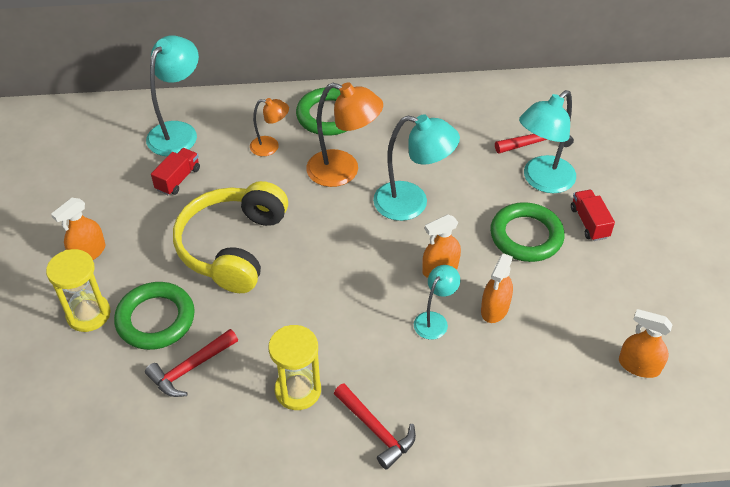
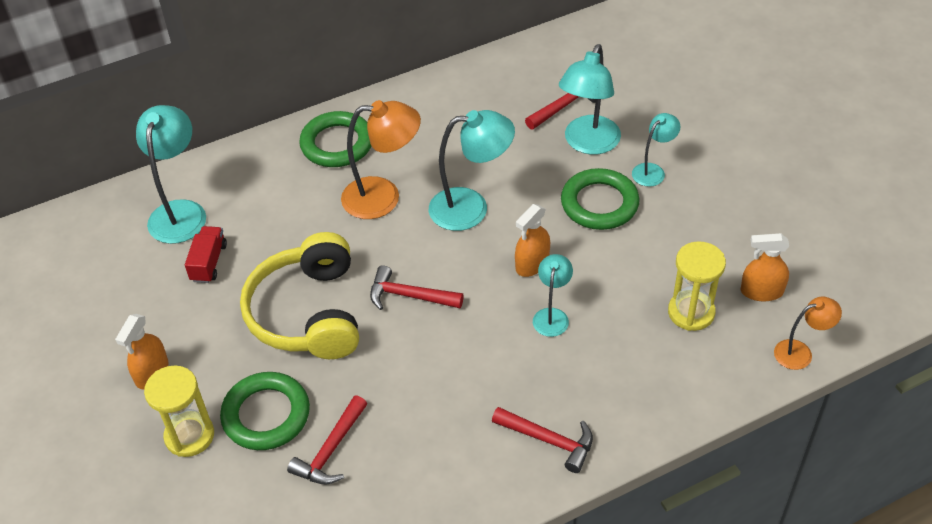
camera: 20 degrees left, 0 degrees up
orange lamp [250,98,289,156] -> orange lamp moved to [774,297,842,370]
yellow hourglass [268,325,321,410] -> yellow hourglass moved to [668,241,726,331]
orange spray bottle [481,254,513,323] -> none
red truck [571,190,615,241] -> turquoise lamp [632,113,680,187]
none -> red hammer [370,265,464,310]

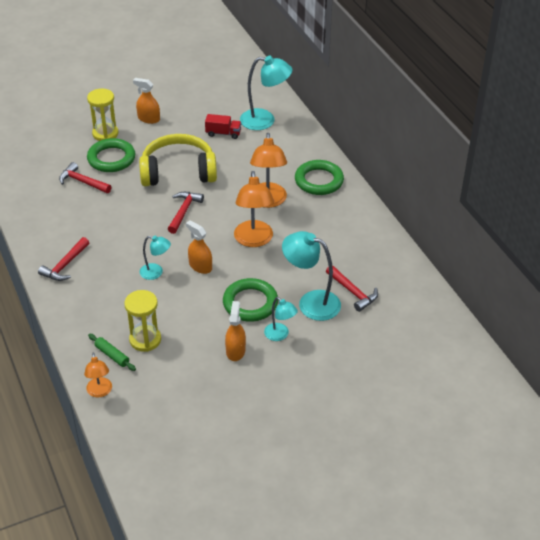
camera: 90 degrees right, 5 degrees down
turquoise lamp [429,110,515,231] -> orange lamp [234,171,274,247]
orange spray bottle [741,233,789,301] -> orange spray bottle moved to [225,301,246,361]
none -> green rolling pin [88,334,136,371]

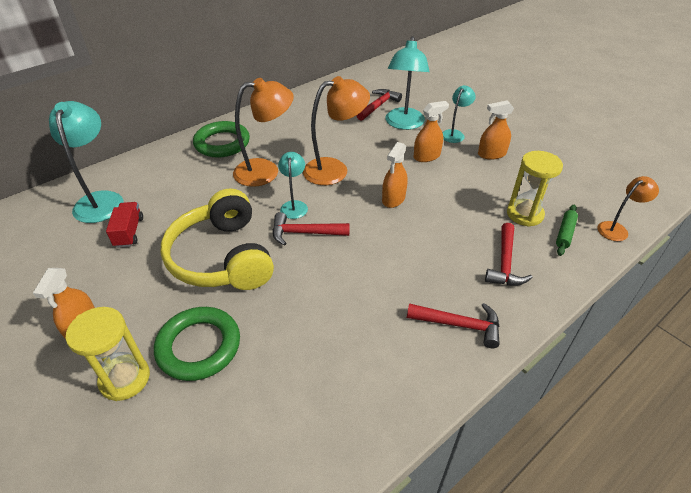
camera: 105 degrees left, 0 degrees up
red hammer [59,162,112,193] -> red hammer moved to [485,223,533,286]
turquoise lamp [140,236,171,280] -> turquoise lamp moved to [278,152,308,219]
green ring [223,278,278,322] -> orange spray bottle [414,101,449,162]

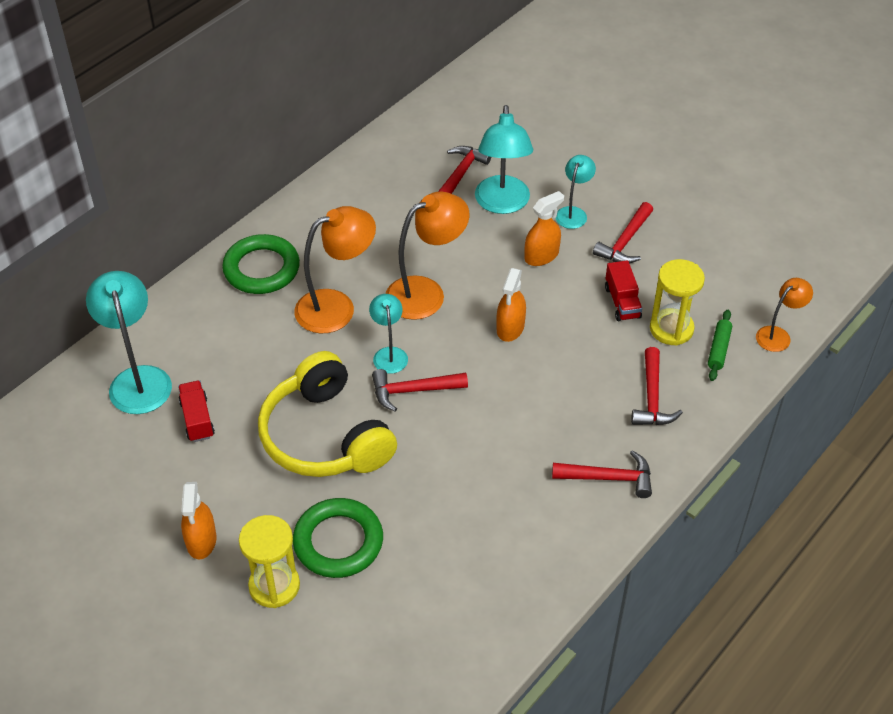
camera: 10 degrees left, 5 degrees up
orange spray bottle [478,100,514,160] -> red hammer [593,202,653,264]
none -> red truck [605,260,642,321]

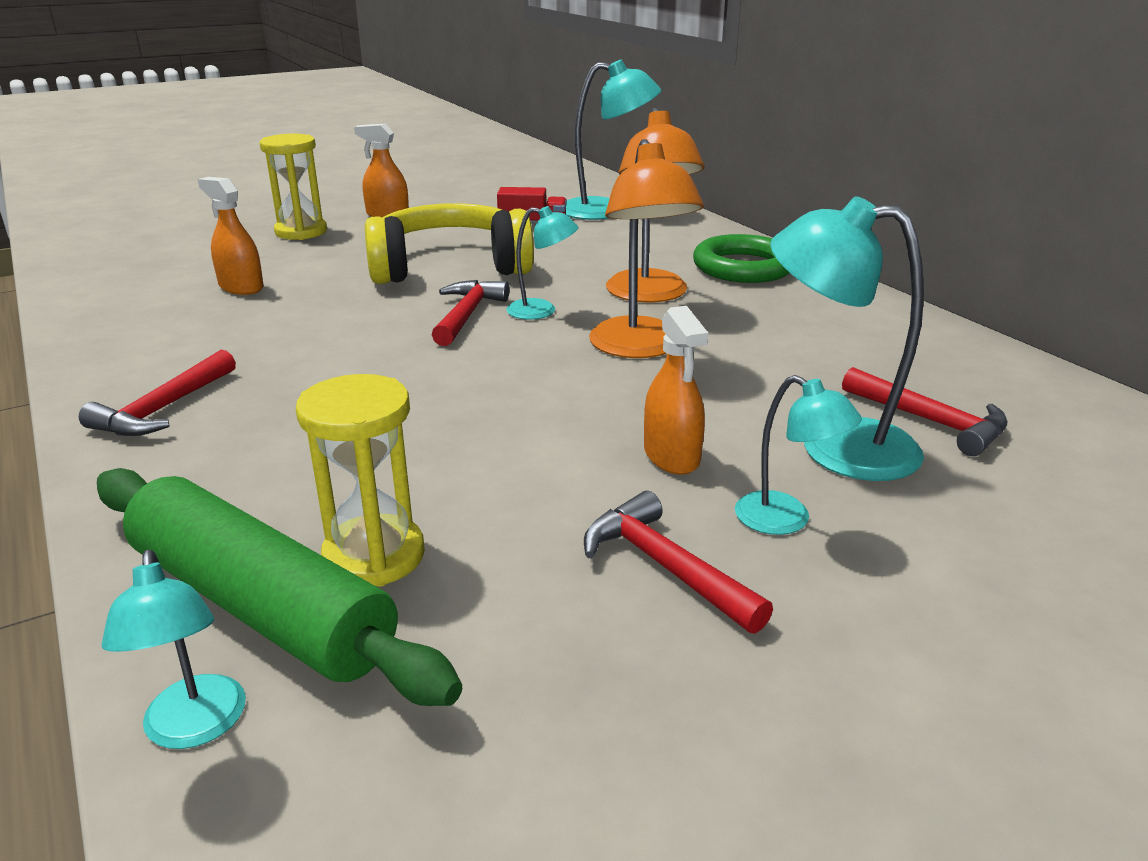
camera: 110 degrees right, 20 degrees down
green ring [293,498,383,578] -> none
orange spray bottle [496,268,526,342] -> orange spray bottle moved to [198,177,264,295]
red truck [605,260,642,321] -> none
red hammer [631,347,683,425] -> none
green rolling pin [708,310,732,381] -> green rolling pin [97,468,462,706], size x2.35
orange lamp [756,278,813,352] -> turquoise lamp [102,550,246,749]

